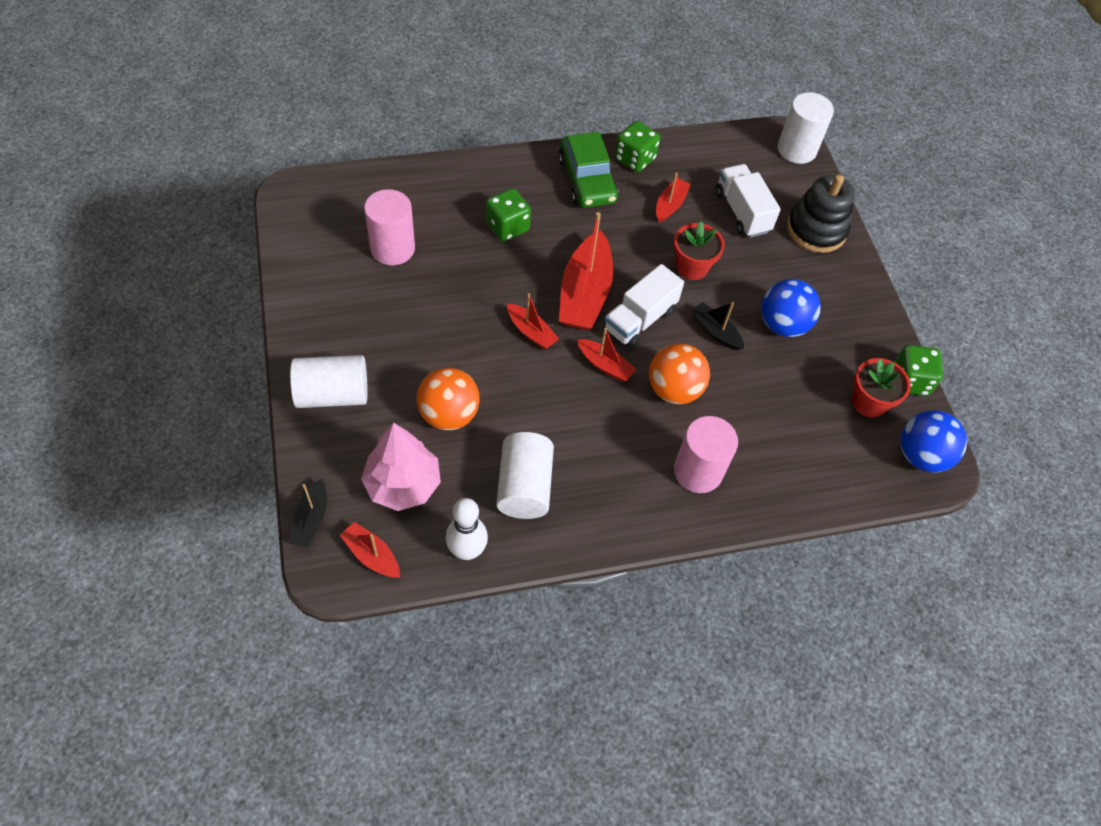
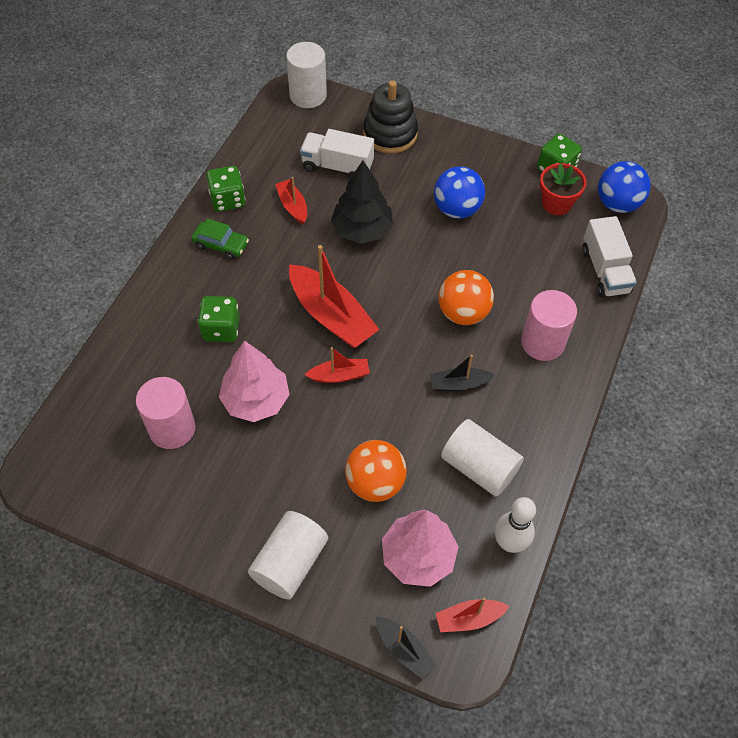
camera: 50 degrees left, 0 degrees up
green car [558,132,618,208] -> green car [192,218,249,260], size x0.62
red boat [577,328,636,382] -> none
white truck [604,264,684,348] -> white truck moved to [582,216,637,297]
red flower pot [674,221,725,280] -> black tree [331,161,394,244]
black boat [691,302,744,350] -> black boat moved to [430,355,495,391]
none -> pink tree [219,340,290,422]

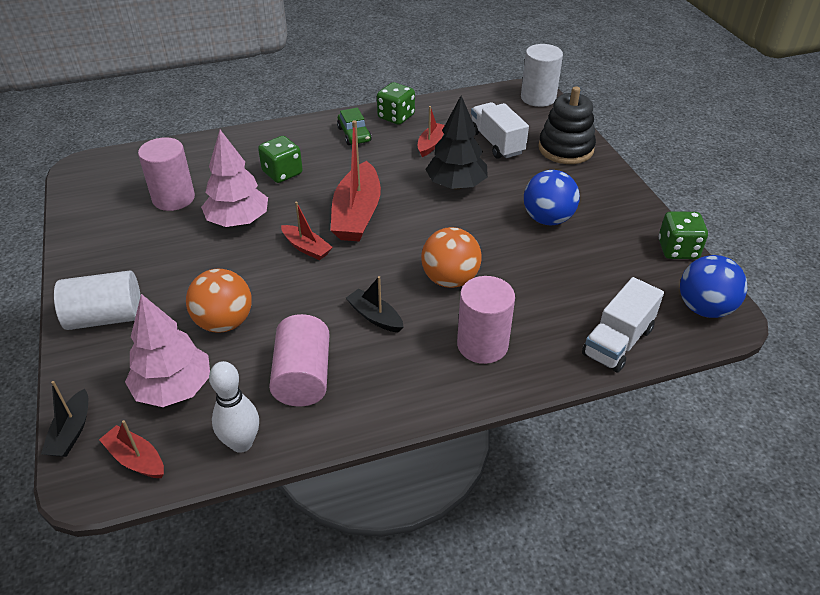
camera: 50 degrees right, 15 degrees down
white cylinder [441,419,524,497] -> pink cylinder [269,314,330,406]
red flower pot [540,163,587,215] -> none

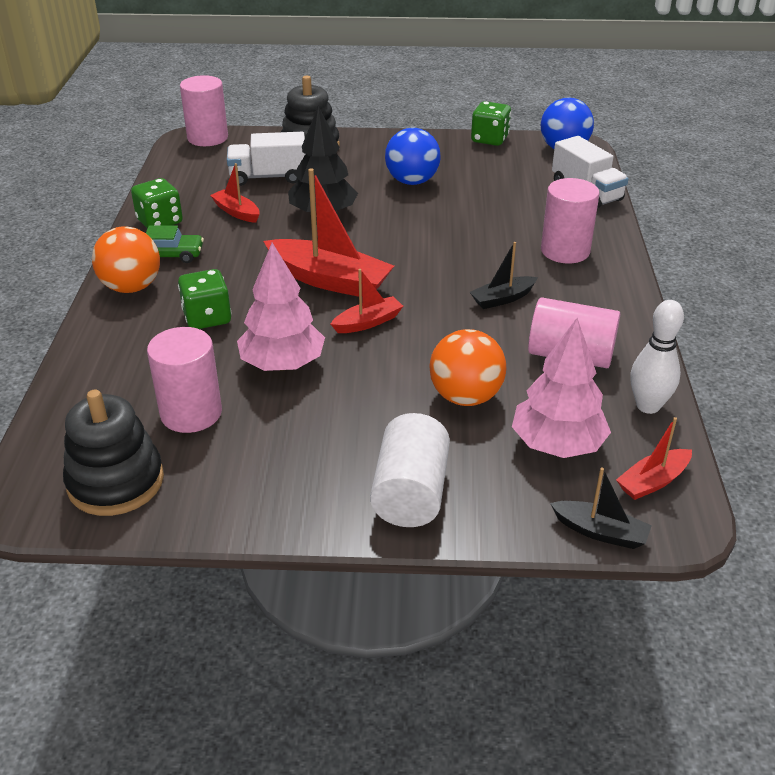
camera: 70 degrees left, 5 degrees down
orange ball [421,227,482,288] -> orange ball moved to [92,226,160,293]
white cylinder [521,44,563,107] -> pink cylinder [180,75,228,146]
none -> black stacking toy [63,389,164,516]

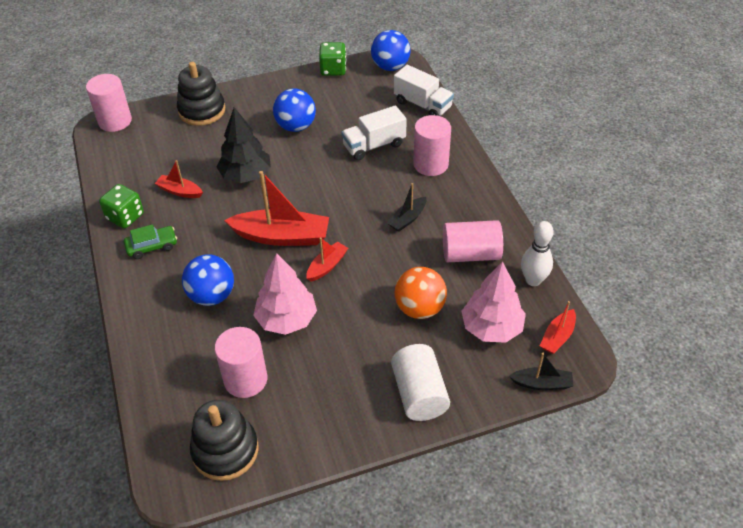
camera: 20 degrees left, 10 degrees up
orange ball [92,226,160,293] -> none
green dice [178,269,232,329] -> blue ball [182,254,234,306]
white truck [227,132,305,186] -> white truck moved to [341,105,407,160]

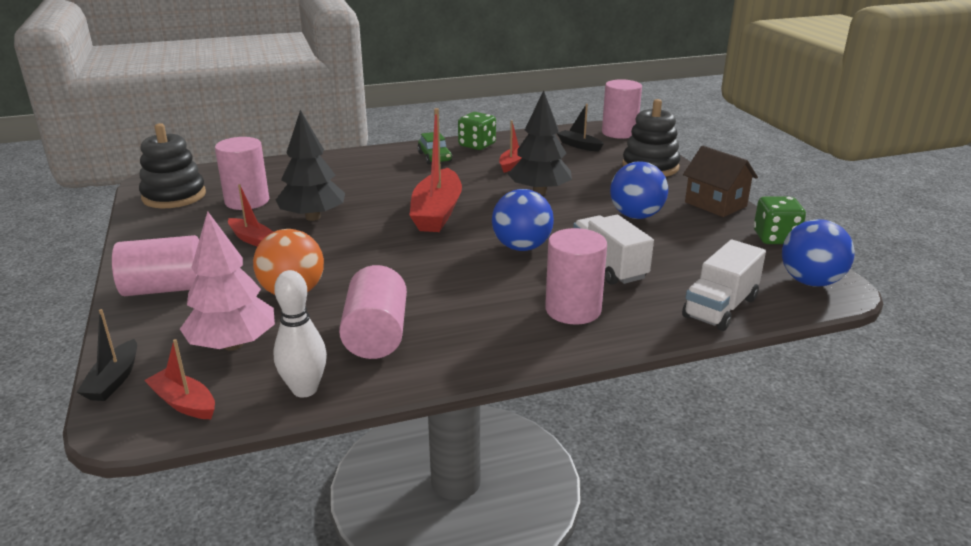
camera: 90 degrees right, 20 degrees down
blue ball [182,254,234,306] -> blue ball moved to [492,189,554,251]
pink tree [253,253,317,335] -> black tree [276,110,345,221]
red boat [306,237,348,281] -> red boat moved to [228,184,273,247]
black boat [387,183,426,232] -> black boat moved to [557,104,604,152]
white cylinder [391,344,450,421] -> pink cylinder [112,235,199,296]
none -> brown house [683,146,758,217]

